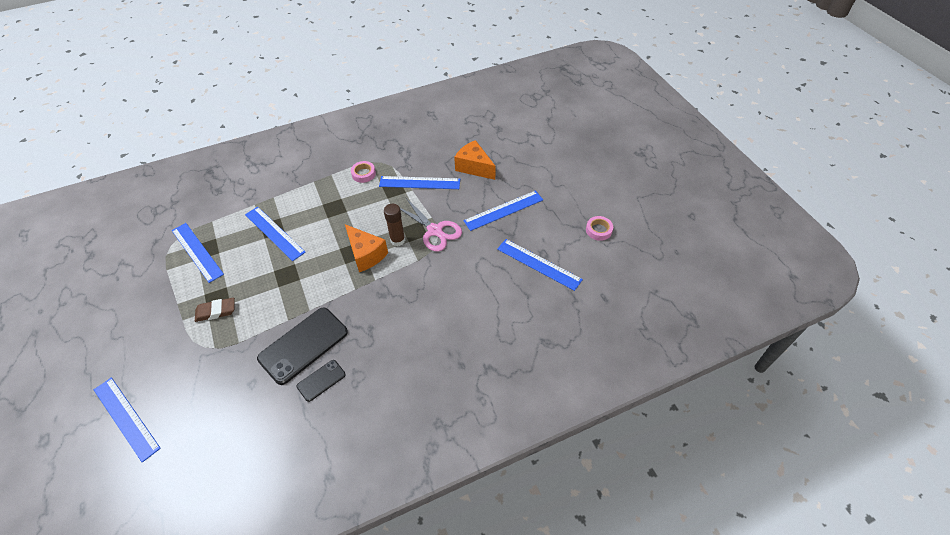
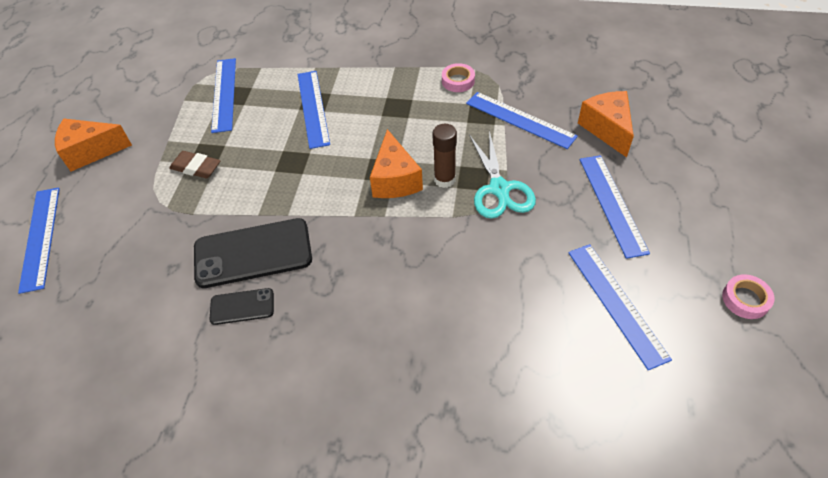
camera: 35 degrees right, 0 degrees up
pink scissors [400,197,462,251] -> turquoise scissors [469,131,536,219]
blue ruler [463,190,543,231] -> blue ruler turned 75 degrees clockwise [580,155,650,259]
none -> orange cheese [55,118,132,171]

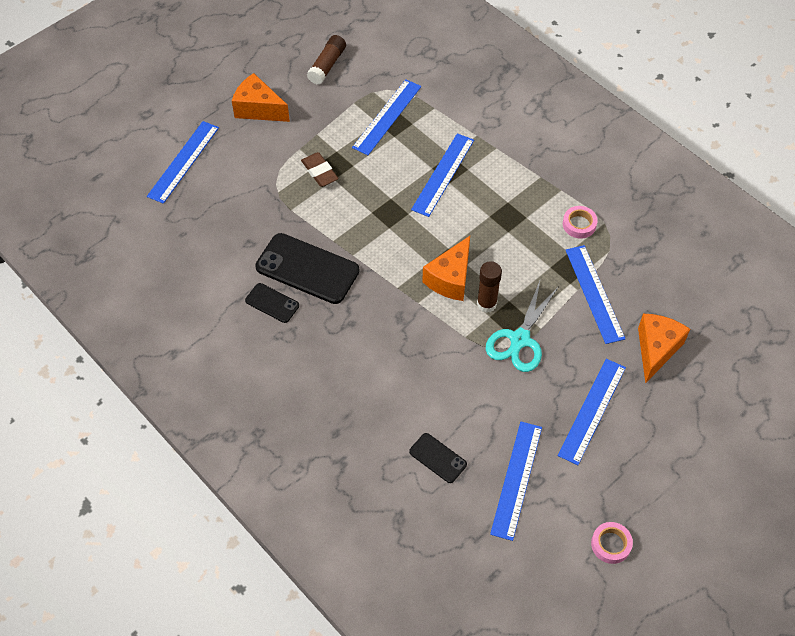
camera: 35 degrees right, 5 degrees up
none -> brown glue stick [307,35,346,85]
none -> black phone [409,433,467,483]

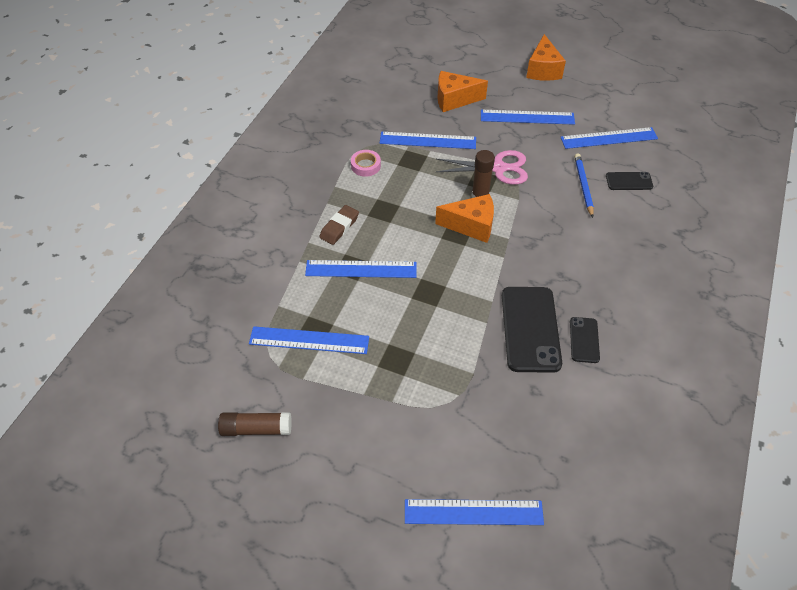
camera: 115 degrees left, 5 degrees down
orange cheese [232,73,290,122] -> orange cheese moved to [526,34,566,81]
brown eraser [301,152,339,187] -> brown eraser moved to [320,205,359,245]
black phone [409,433,467,483] -> black phone turned 75 degrees clockwise [606,172,653,190]
turquoise scissors [486,281,559,372] -> pink scissors [436,150,528,185]
blue ruler [566,245,626,344] -> blue ruler turned 45 degrees clockwise [380,132,476,149]
pink tape [591,522,633,564] -> none
none -> blue pencil [574,153,594,218]

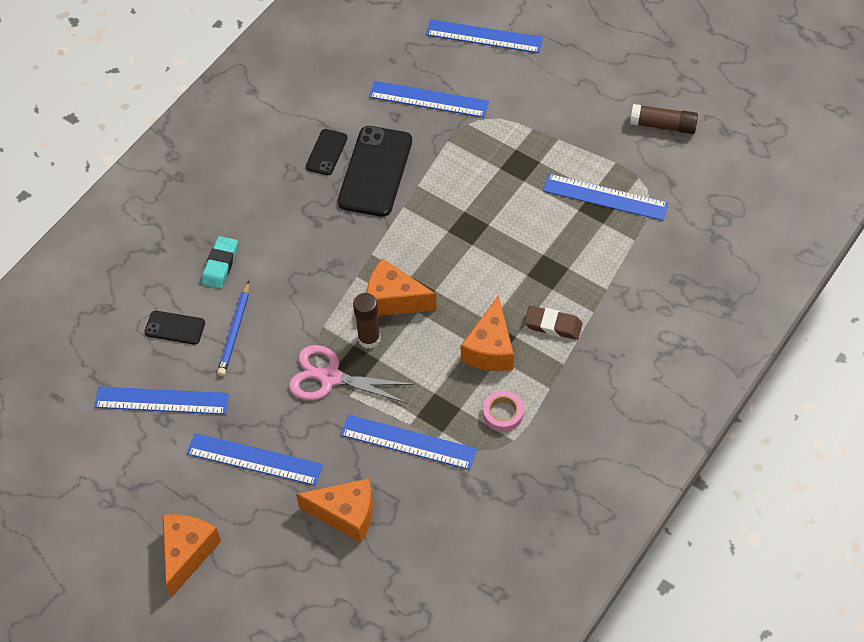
camera: 165 degrees left, 5 degrees up
blue ruler [305,260,417,278] -> blue ruler moved to [369,81,489,118]
brown eraser [320,205,359,245] -> brown eraser turned 60 degrees clockwise [524,306,583,340]
none -> turquoise eraser [202,236,238,289]
none -> orange cheese [461,295,514,371]

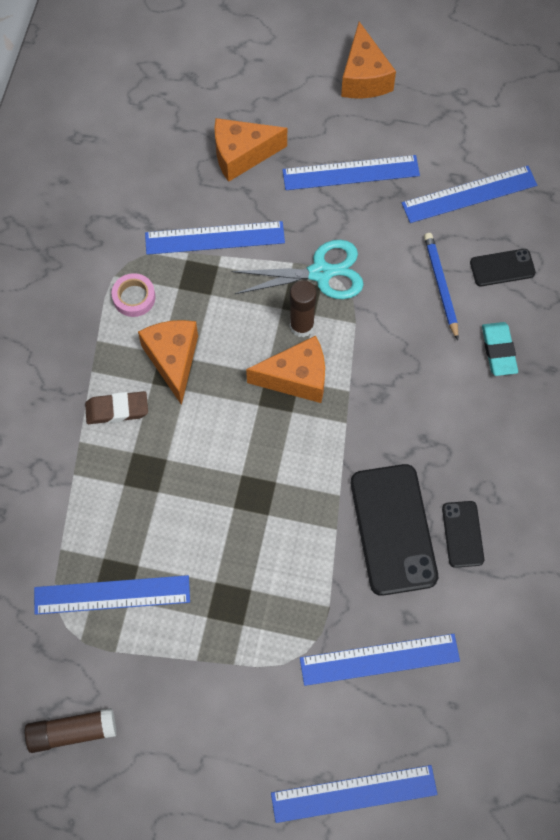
camera: 155 degrees right, 10 degrees up
pink scissors [289,345,414,404] -> turquoise scissors [231,240,364,299]

